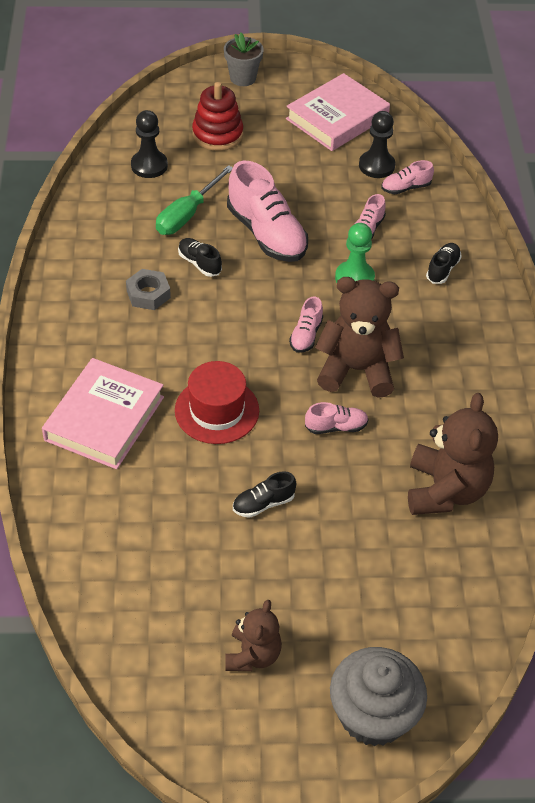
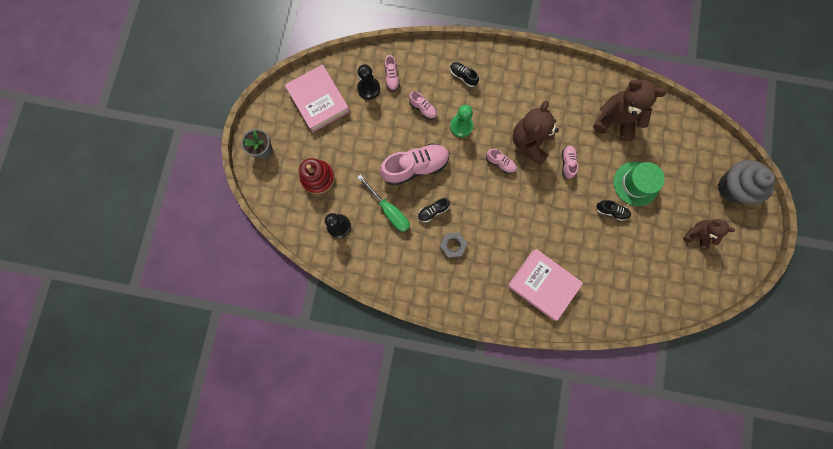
camera: 75 degrees left, 30 degrees up
red hat [175,361,259,444] -> none
black shoe [233,471,296,518] -> black shoe turned 60 degrees counterclockwise [596,200,631,221]
none -> green hat [614,161,665,206]

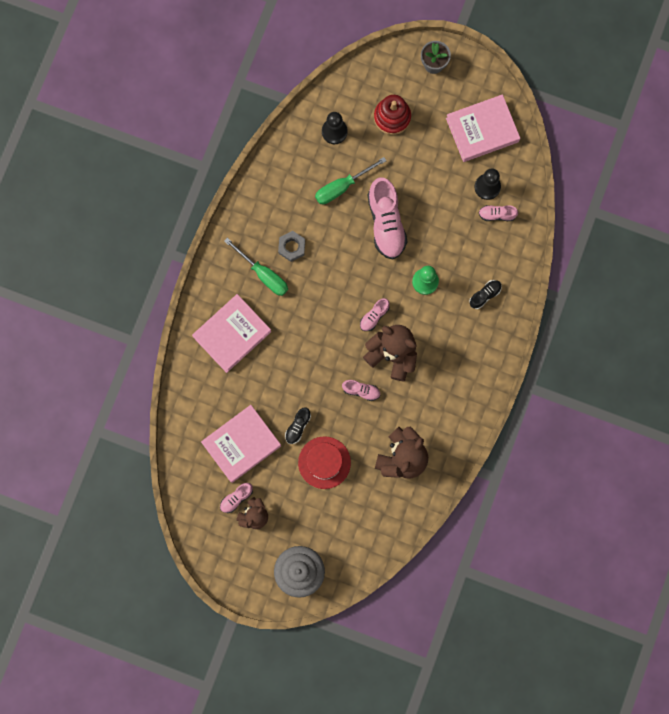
camera: 100 degrees right, 0 degrees up
pink shoe [409,91,437,120] -> pink shoe moved to [220,483,253,513]
black shoe [418,198,450,222] -> none
green hat [614,161,665,206] -> red hat [298,436,351,489]
none -> pink book [201,405,281,483]
none -> green screwdriver [224,238,288,296]

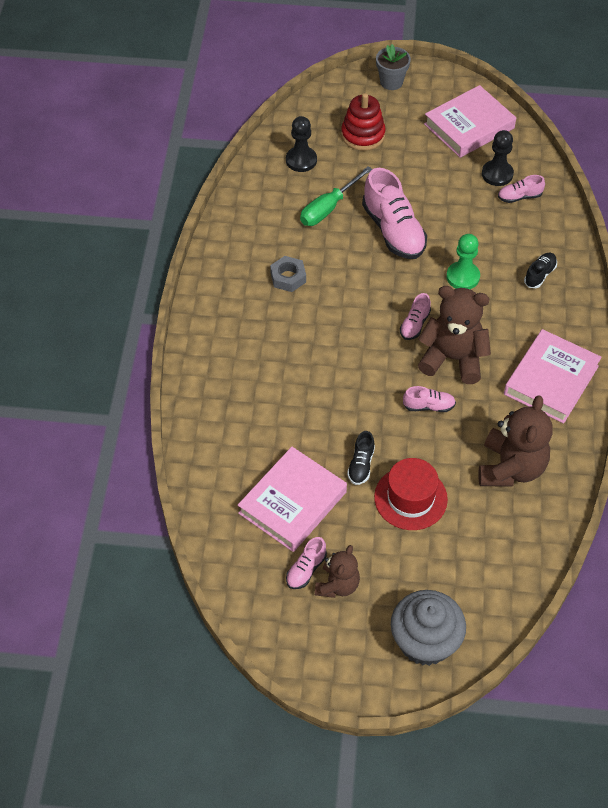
camera: 15 degrees left, 25 degrees down
pink book [192,294,271,373] -> pink book moved to [504,329,602,424]
green screwdriver [224,238,288,296] -> none

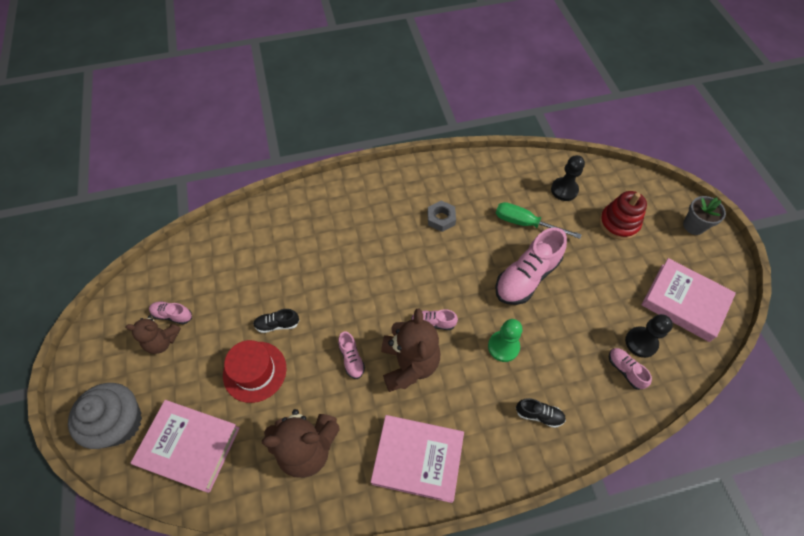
camera: 70 degrees right, 5 degrees up
pink book [238,447,347,552] -> pink book moved to [131,400,240,493]

